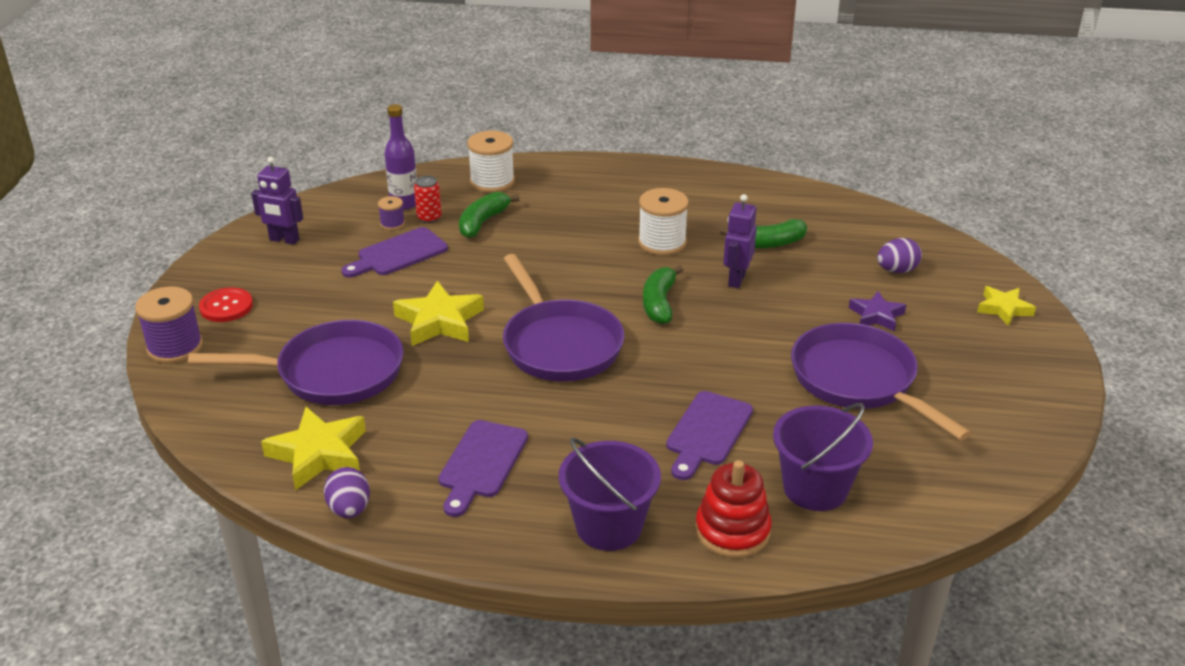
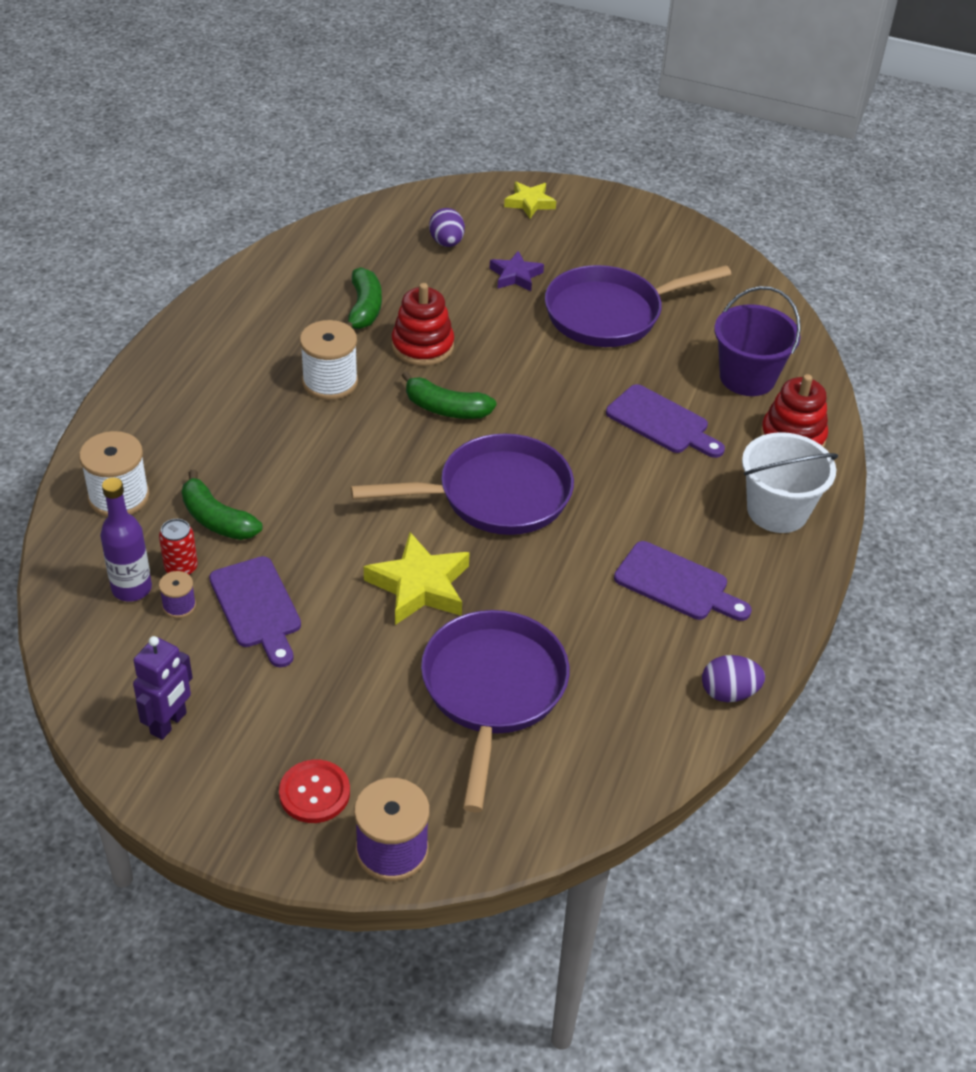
camera: 80 degrees left, 10 degrees up
yellow star [261,407,366,490] -> none
purple bucket [559,438,661,551] -> white bucket [742,432,838,533]
purple robot [723,194,757,288] -> red stacking toy [392,283,454,366]

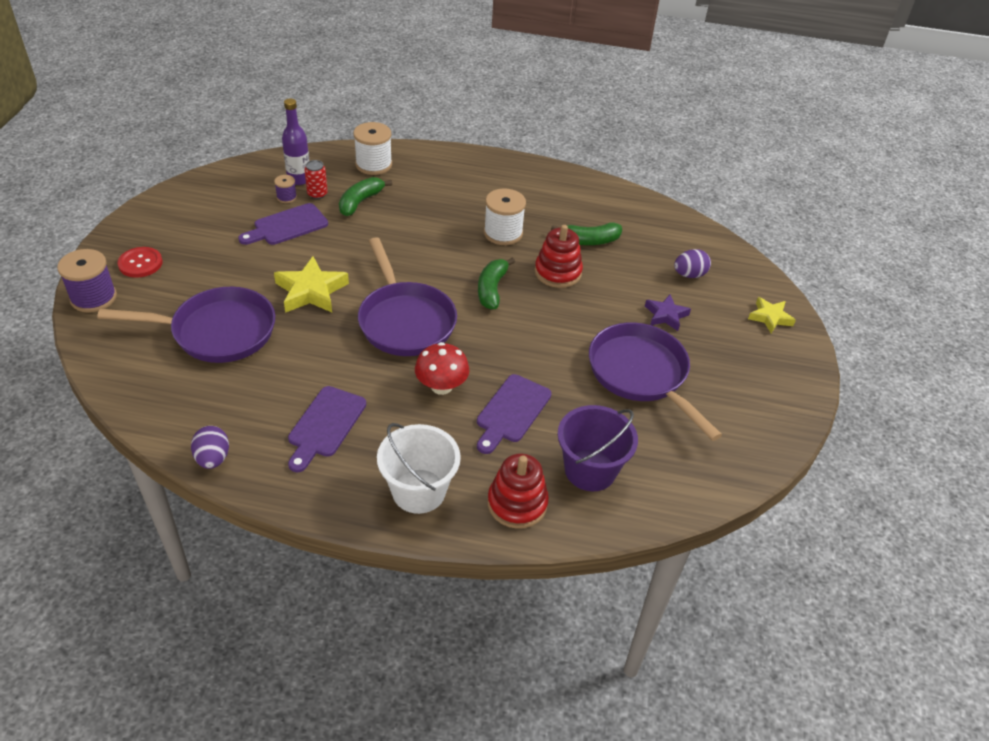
camera: 80 degrees right, 0 degrees up
purple robot [133,636,193,740] -> none
none -> red mushroom [415,342,470,395]

